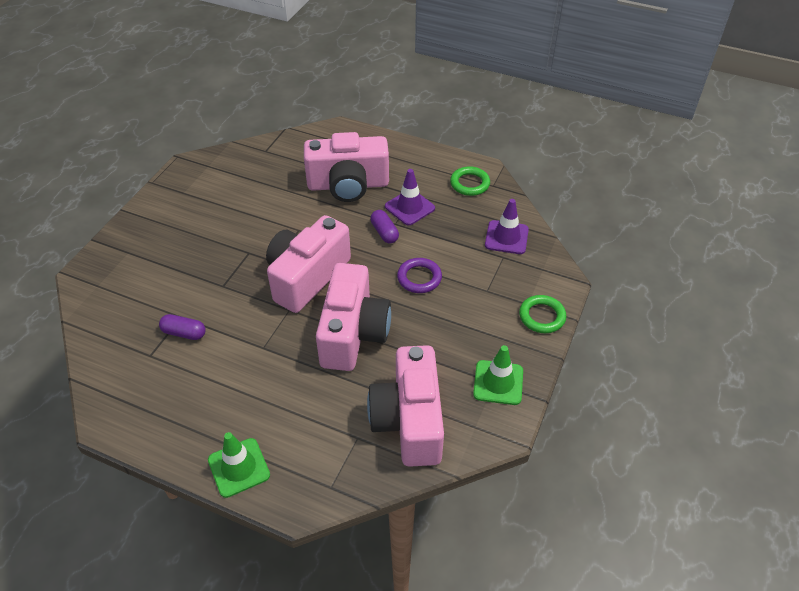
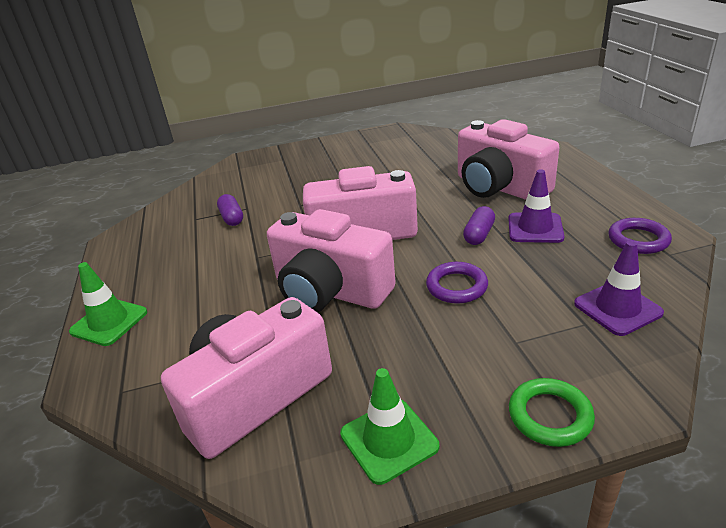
camera: 55 degrees right, 15 degrees down
pink camera [316,263,391,371] -> pink camera turned 60 degrees clockwise [267,209,396,313]
green ring [450,166,490,196] -> purple ring [608,218,672,254]

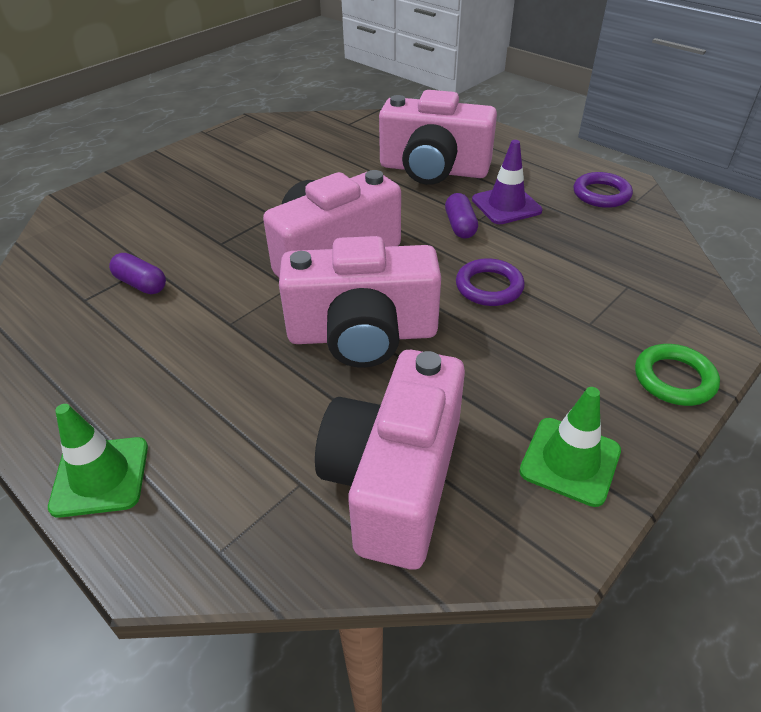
camera: 35 degrees left, 10 degrees up
purple traffic cone [574,241,664,336] -> none

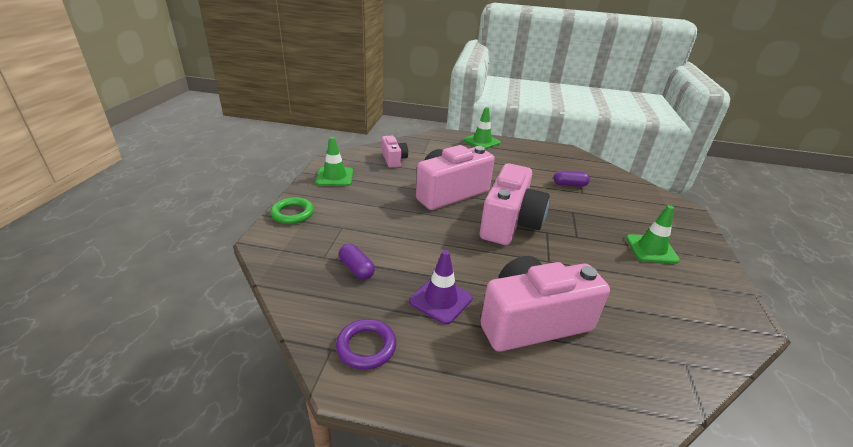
camera: 145 degrees right, 10 degrees down
pink camera [315,350,465,570] -> pink camera [382,136,408,168], size x0.52
purple capsule [445,193,478,238] -> purple capsule moved to [339,244,375,280]
purple ring [456,258,525,306] -> none
none -> green traffic cone [626,205,680,264]

